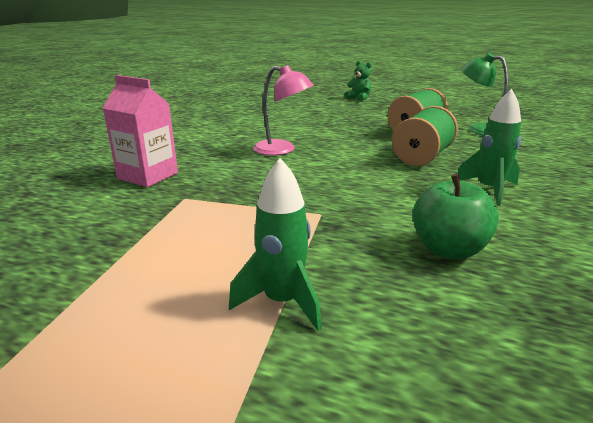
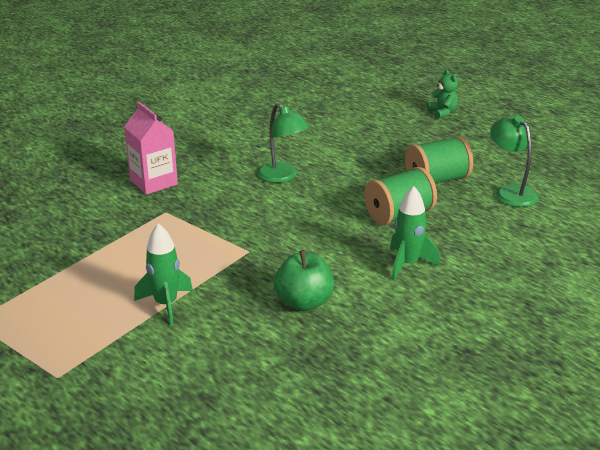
camera: 25 degrees right, 5 degrees up
pink lamp [253,65,314,155] -> green lamp [257,103,309,183]

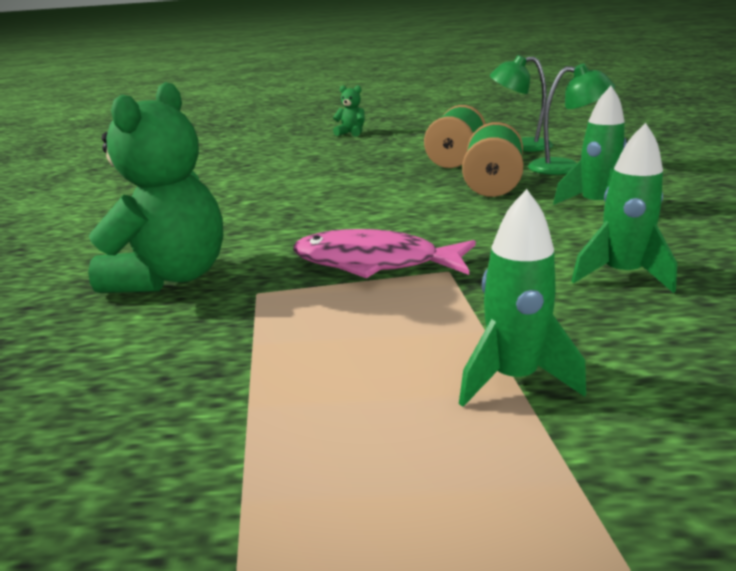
camera: 45 degrees left, 5 degrees down
pink carton [124,102,178,195] -> green teddy bear [88,82,223,293]
green lamp [257,103,309,183] -> green lamp moved to [528,63,615,175]
green apple [274,250,334,311] -> green rocket [571,123,677,293]
none -> pink fish [293,229,476,278]

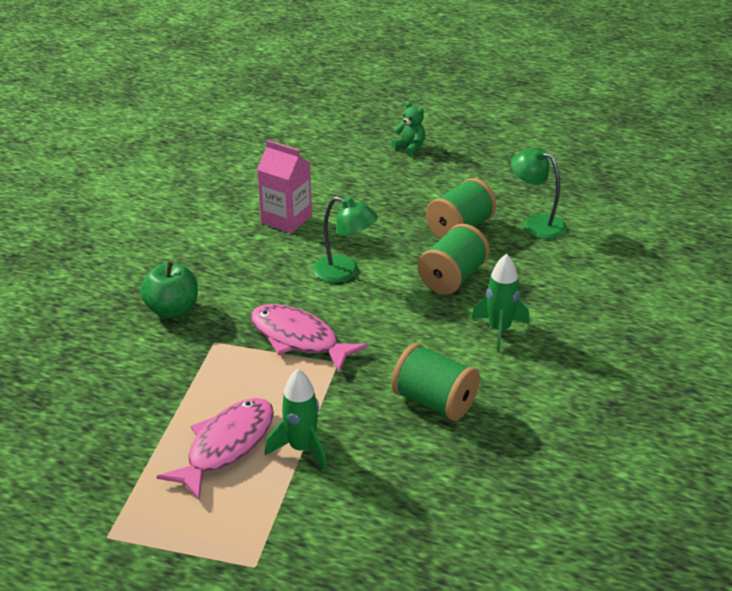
camera: 20 degrees right, 10 degrees up
green teddy bear [88,82,223,293] -> green apple [140,261,198,318]
green lamp [528,63,615,175] -> green lamp moved to [313,196,378,283]
green rocket [571,123,677,293] -> green spool [392,343,480,421]
none -> pink fish [156,398,274,500]
none -> pink carton [257,140,312,233]

